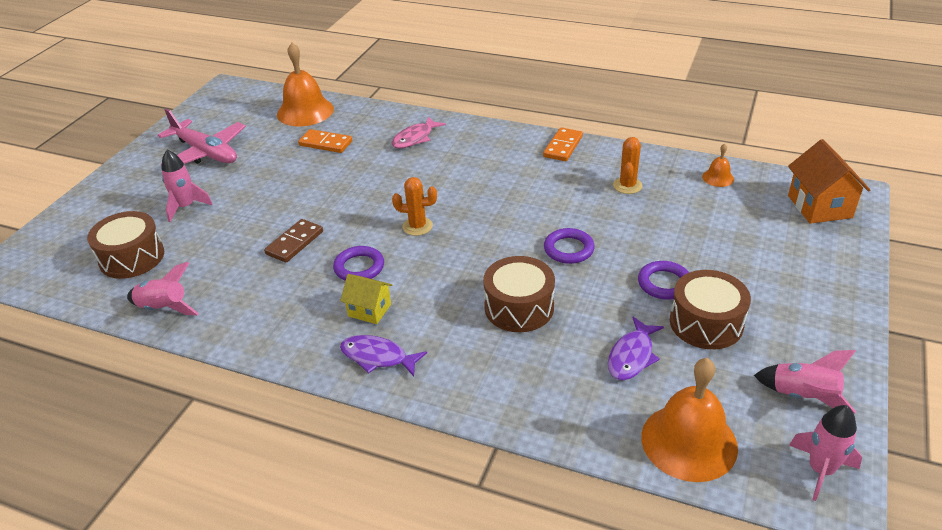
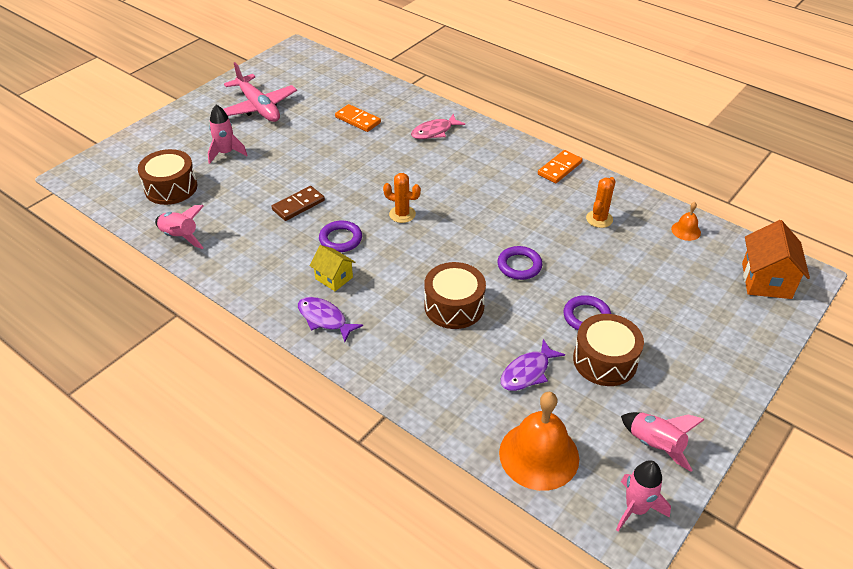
camera: 15 degrees right, 5 degrees up
orange bell [277,43,334,126] -> none

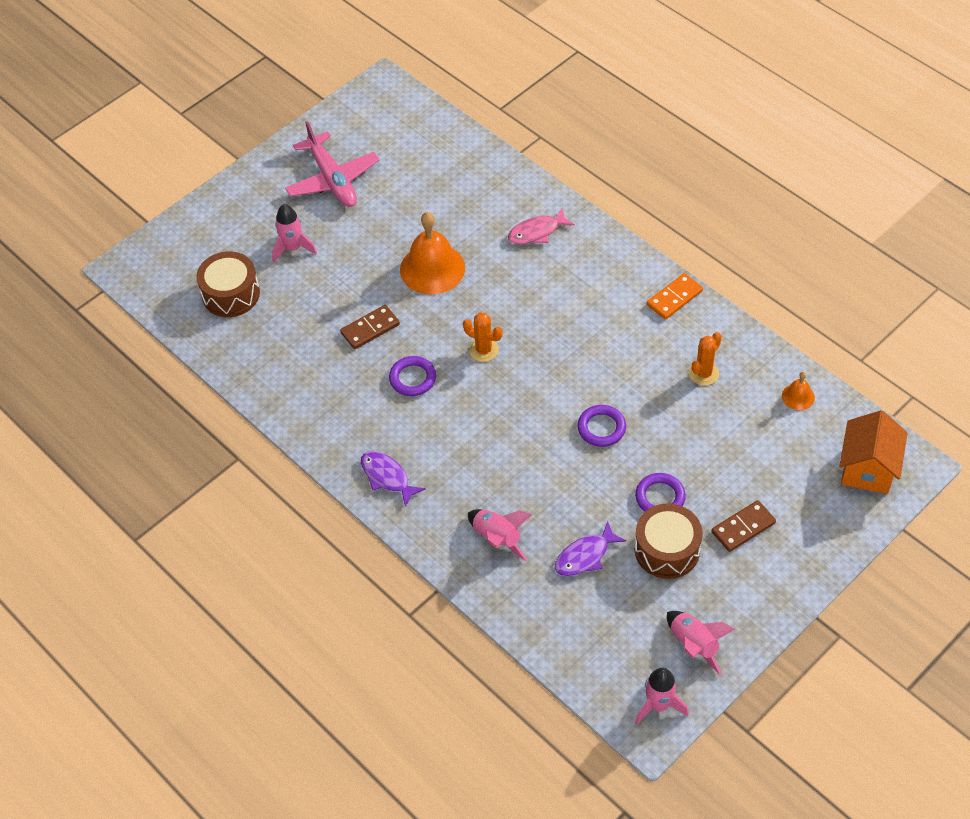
camera: 10 degrees right, 10 degrees up
pink rocket [155,205,204,249] -> pink rocket moved to [468,509,532,561]
yellow house [310,245,355,291] -> none
orange domino [335,104,381,132] -> none
brown drum [424,262,486,329] -> none
orange bell [499,392,579,491] -> orange bell moved to [400,212,465,294]
none -> brown domino [711,500,776,552]

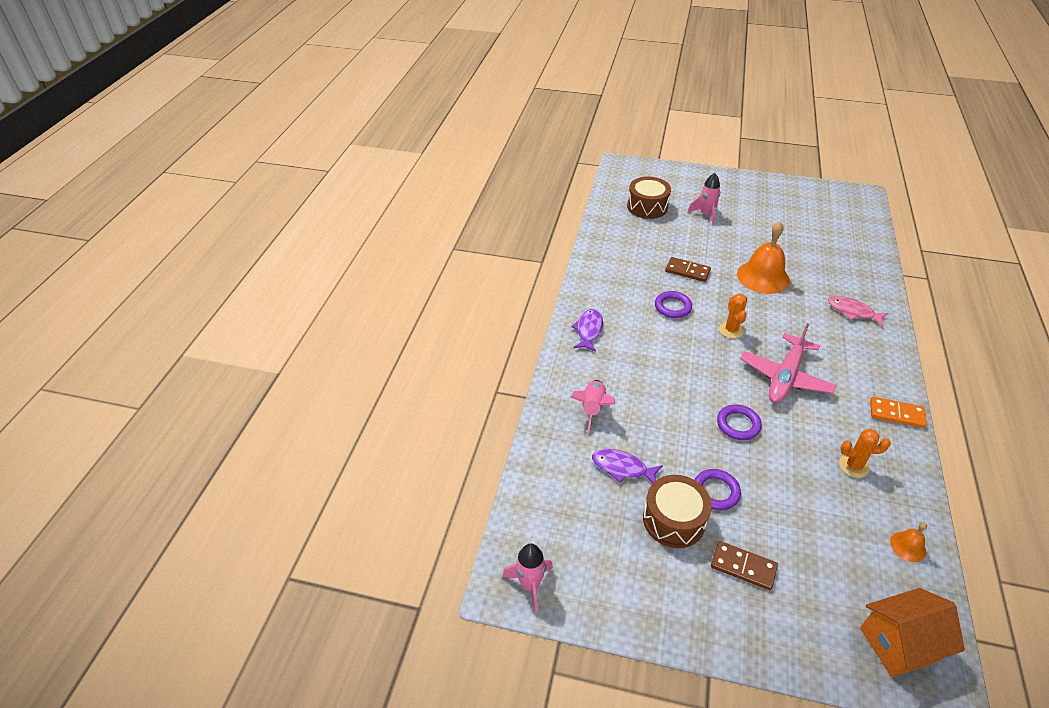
camera: 55 degrees right, 10 degrees down
pink plane [285,121,379,207] -> pink plane moved to [740,323,837,403]
pink rocket [667,611,735,675] -> none

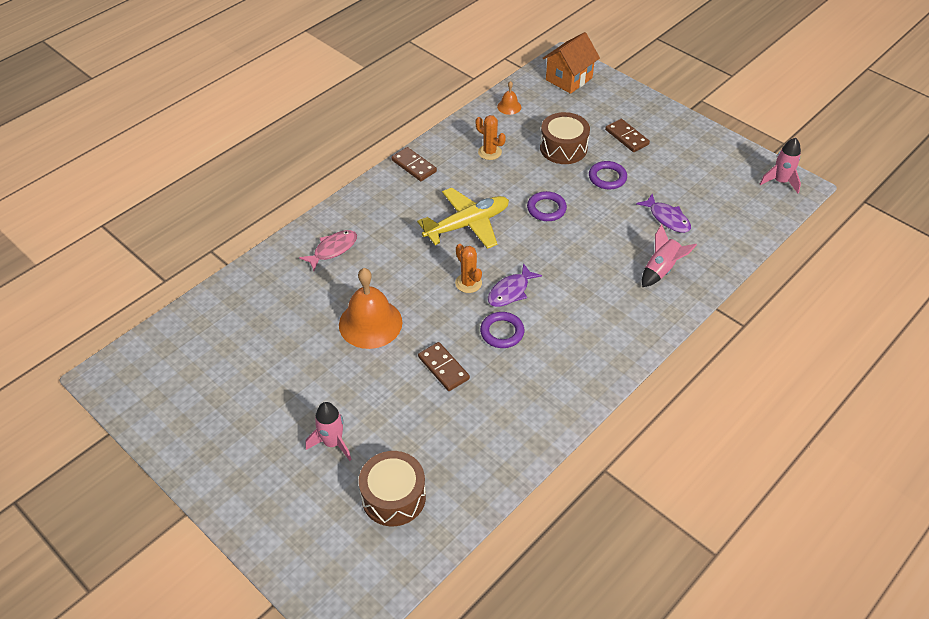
camera: 150 degrees left, 5 degrees up
purple fish [571,309,603,352] -> purple fish moved to [488,263,542,307]
brown drum [643,475,712,548] -> brown drum moved to [540,112,590,164]
orange cactus [719,293,747,338] -> orange cactus turned 60 degrees counterclockwise [455,244,482,293]
pink plane [740,323,837,403] -> yellow plane [417,188,509,249]
pink fish [828,296,888,326] -> pink fish turned 105 degrees counterclockwise [299,230,357,271]
orange house [860,588,965,677] -> orange house turned 60 degrees counterclockwise [542,32,600,94]
orange domino [870,397,927,428] -> brown domino [391,147,437,181]

